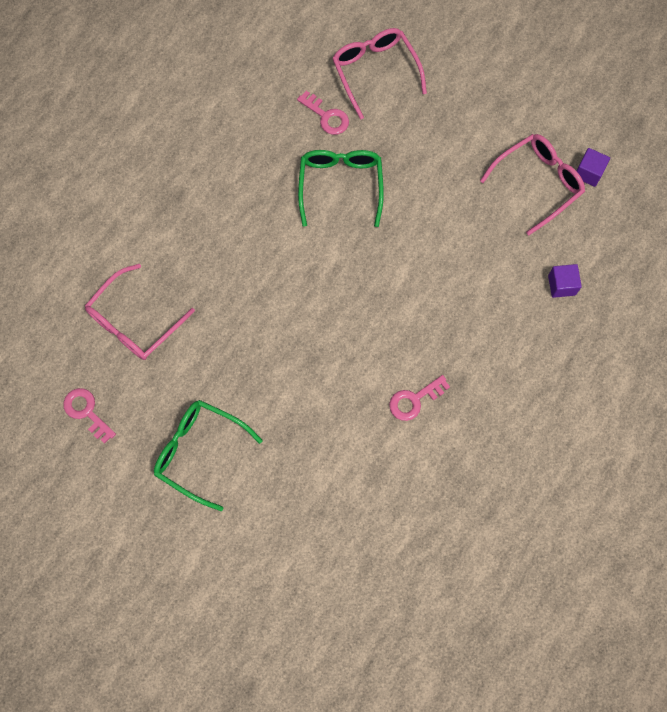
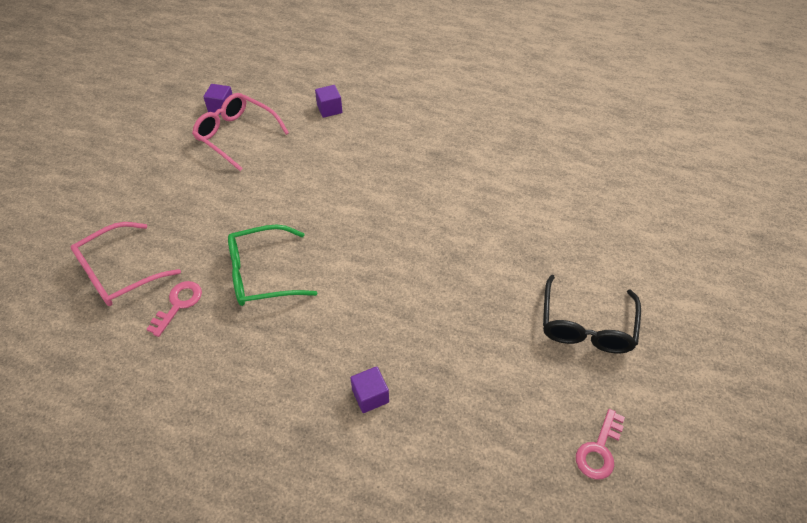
camera: 105 degrees left, 20 degrees down
pink glasses [85,264,195,360] -> none
green glasses [154,400,263,511] -> black glasses [543,275,641,353]
pink key [389,375,450,421] -> none
none -> purple cube [350,366,389,413]

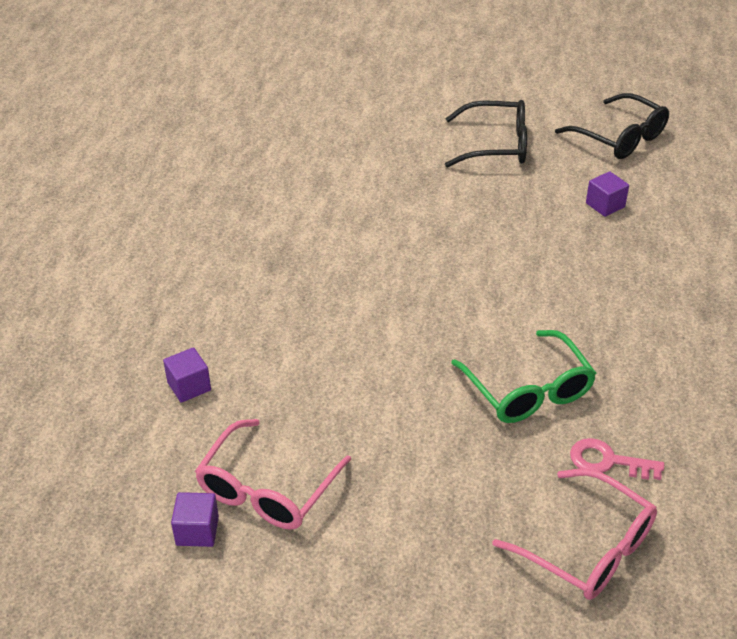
camera: 100 degrees left, 10 degrees down
purple cube [350,366,389,413] -> purple cube moved to [586,171,629,217]
pink key [576,409,625,480] -> black glasses [555,93,669,159]

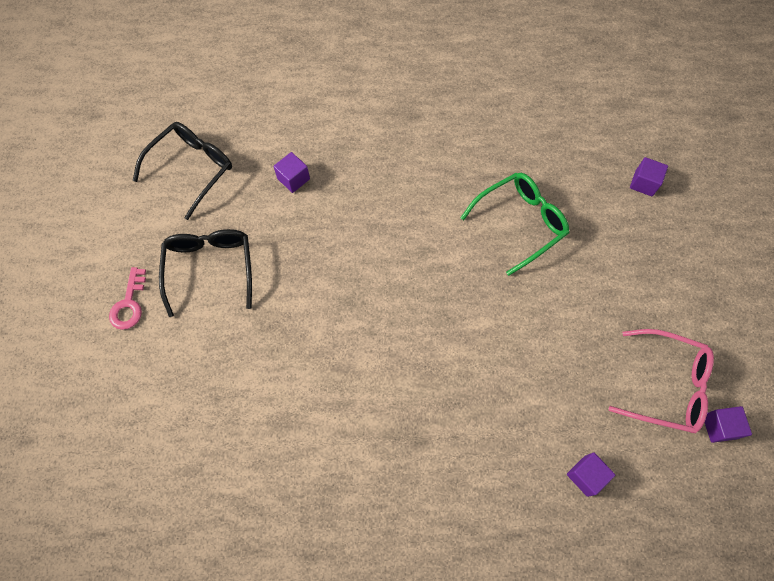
camera: 100 degrees left, 25 degrees up
pink glasses [493,468,657,600] -> purple cube [630,157,668,196]
pink key [570,438,664,480] -> pink key moved to [109,267,146,330]

